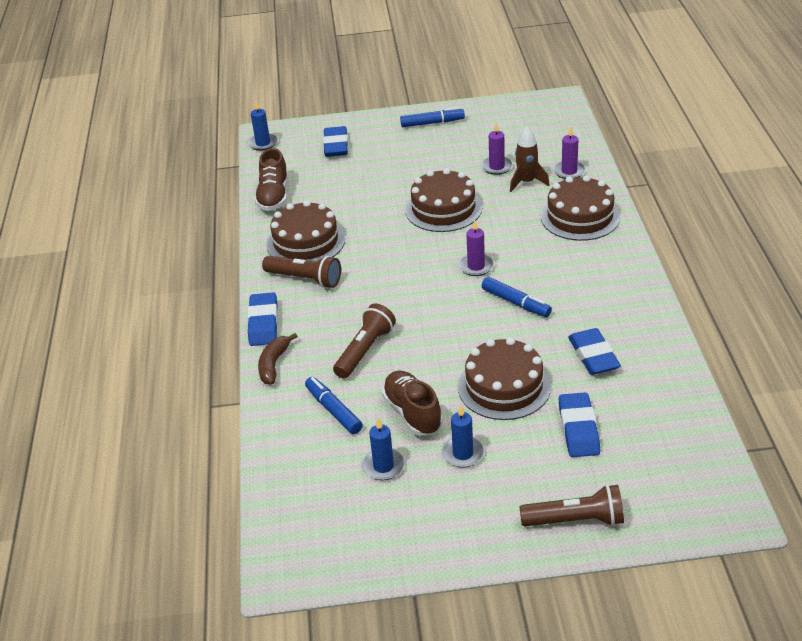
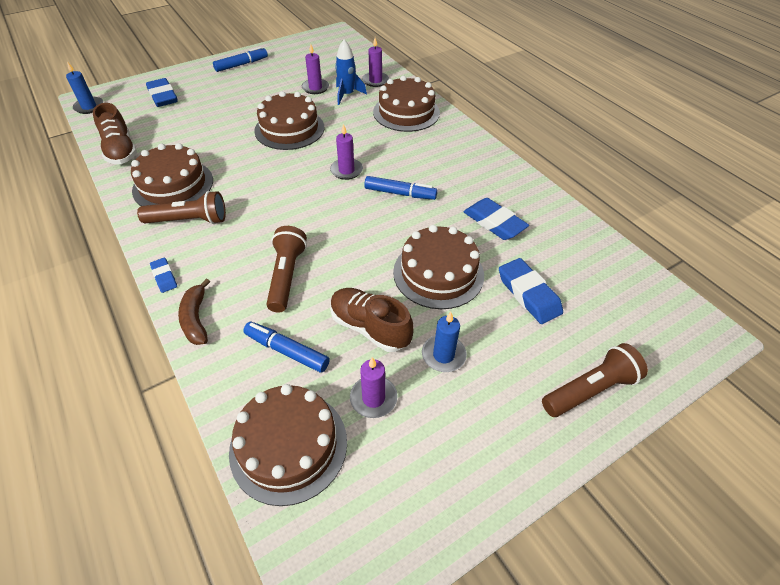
camera: 30 degrees left, 10 degrees up
blue eraser [247,292,278,346] -> blue eraser [150,258,177,293], size x0.56
blue candle [362,418,405,480] -> purple candle [350,357,398,418]
brown rocket [510,127,550,192] -> blue rocket [335,40,367,105]
none -> brown cake [229,384,347,506]

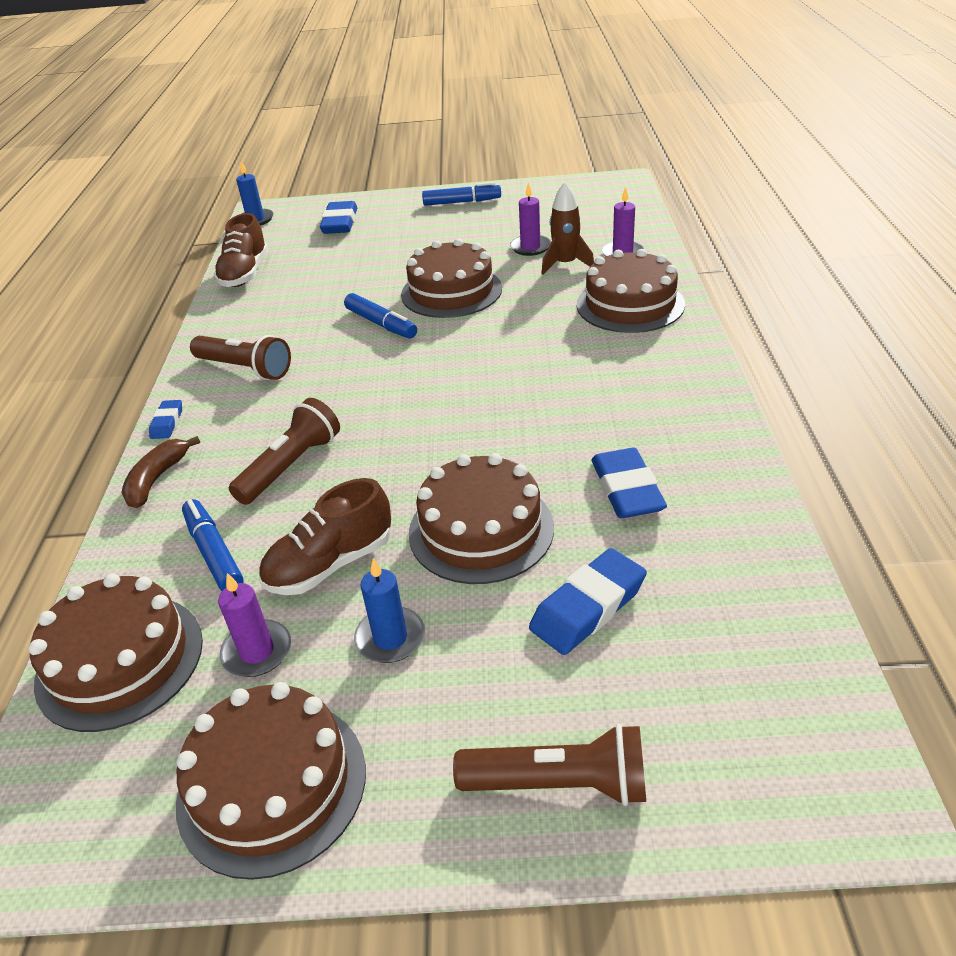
camera: 35 degrees right, 10 degrees down
brown cake [131,143,213,206] -> brown cake moved to [176,682,366,880]
purple candle [330,124,363,180] -> none
brown shoe [330,288,414,352] -> brown shoe turned 105 degrees counterclockwise [259,478,391,595]
blue rocket [335,40,367,105] -> brown rocket [541,182,594,275]
blue marker [364,176,438,200] -> blue marker moved to [344,293,417,339]
blue eraser [499,258,563,324] -> blue eraser turned 45 degrees clockwise [529,548,647,655]

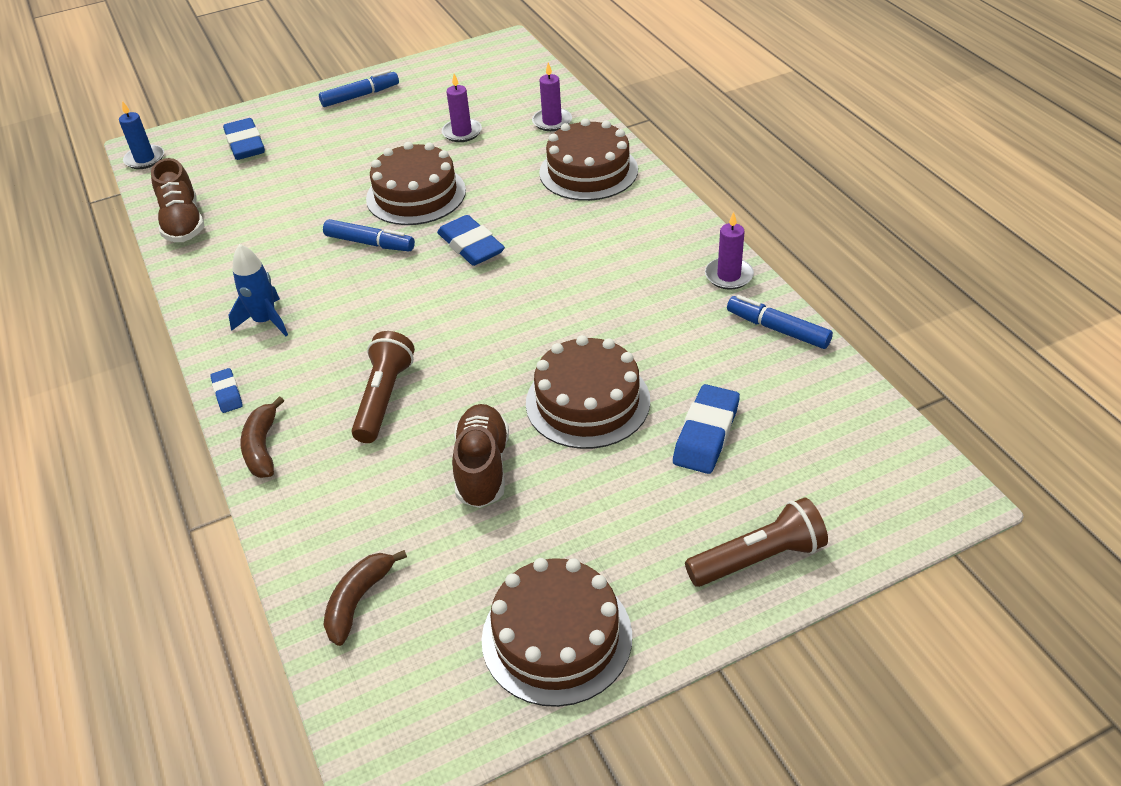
camera: 25 degrees left, 5 degrees up
brown cake [28,573,203,732] -> brown banana [324,550,407,646]
blue marker [182,499,244,591] -> blue marker moved to [727,295,833,349]
brown flashlight [190,335,291,380] -> blue rocket [228,244,288,336]
purple candle [218,573,291,677] -> purple candle moved to [705,212,754,290]
brown shoe [259,478,391,595] -> brown shoe turned 150 degrees clockwise [452,404,509,508]
blue candle [354,558,425,663] -> none
brown rocket [541,182,594,275] -> none
blue eraser [592,448,667,518] -> blue eraser moved to [437,215,505,266]

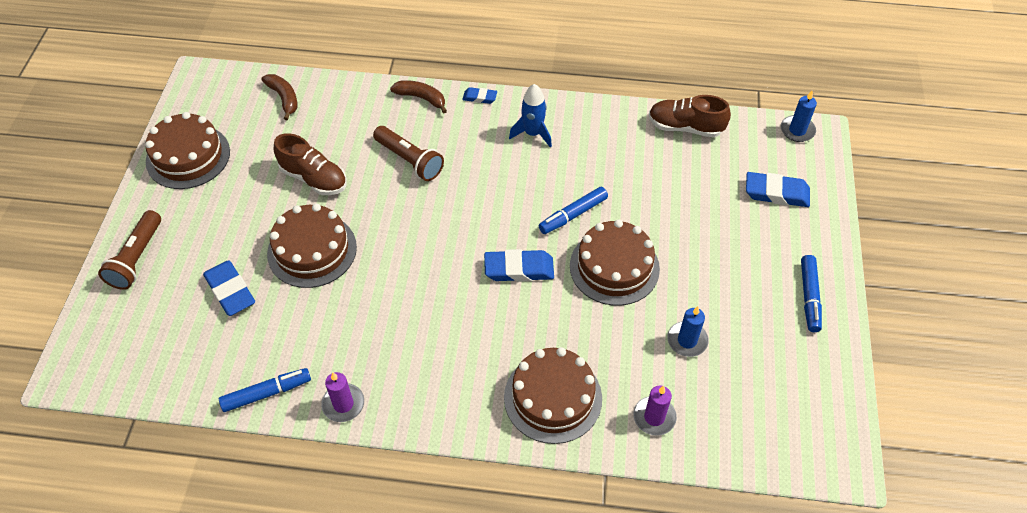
camera: 120 degrees right, 10 degrees up
purple candle [442,74,482,142] -> blue candle [667,306,709,357]

